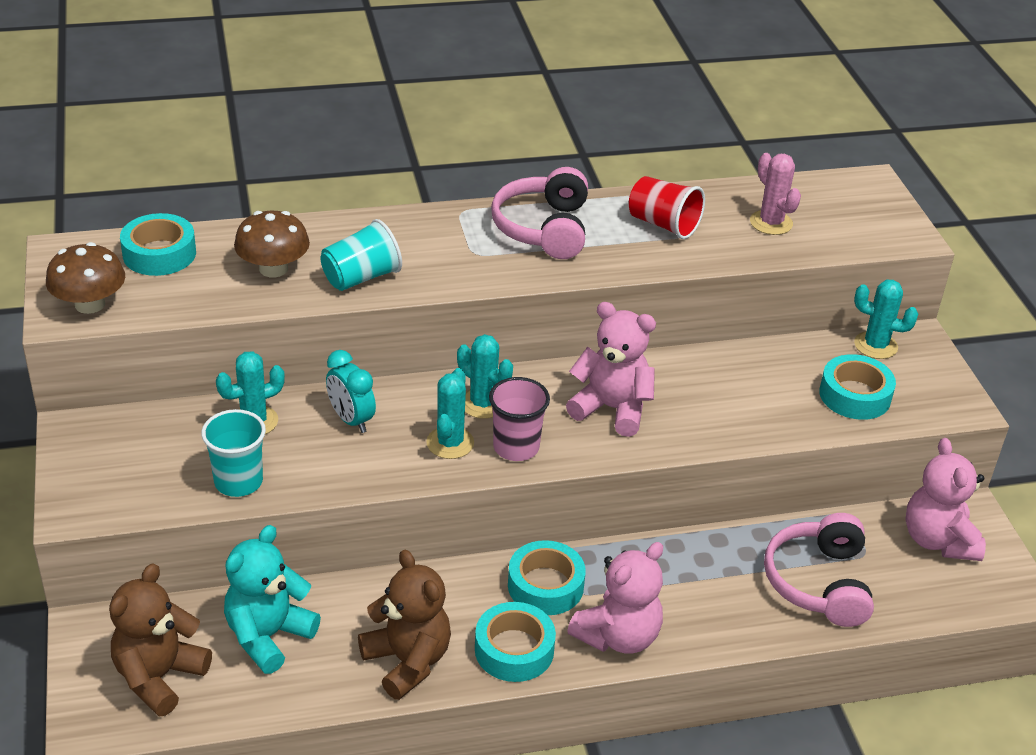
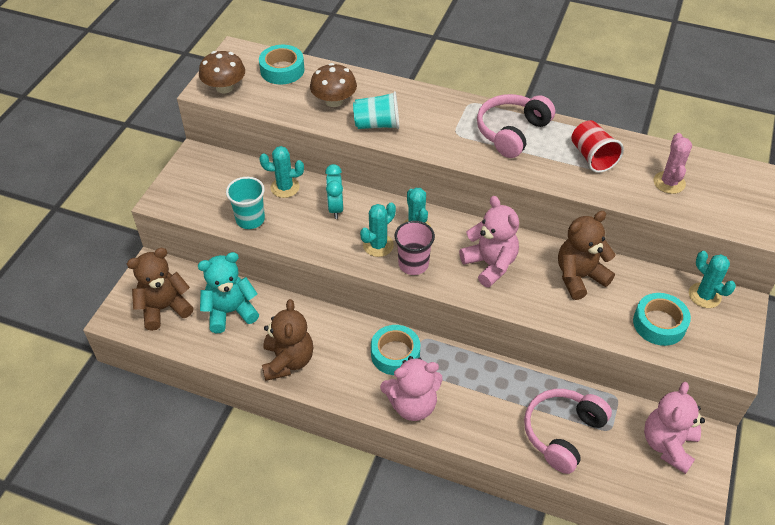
camera: 35 degrees right, 10 degrees up
turquoise tape [475,602,556,682] -> none
none -> brown teddy bear [558,211,616,300]

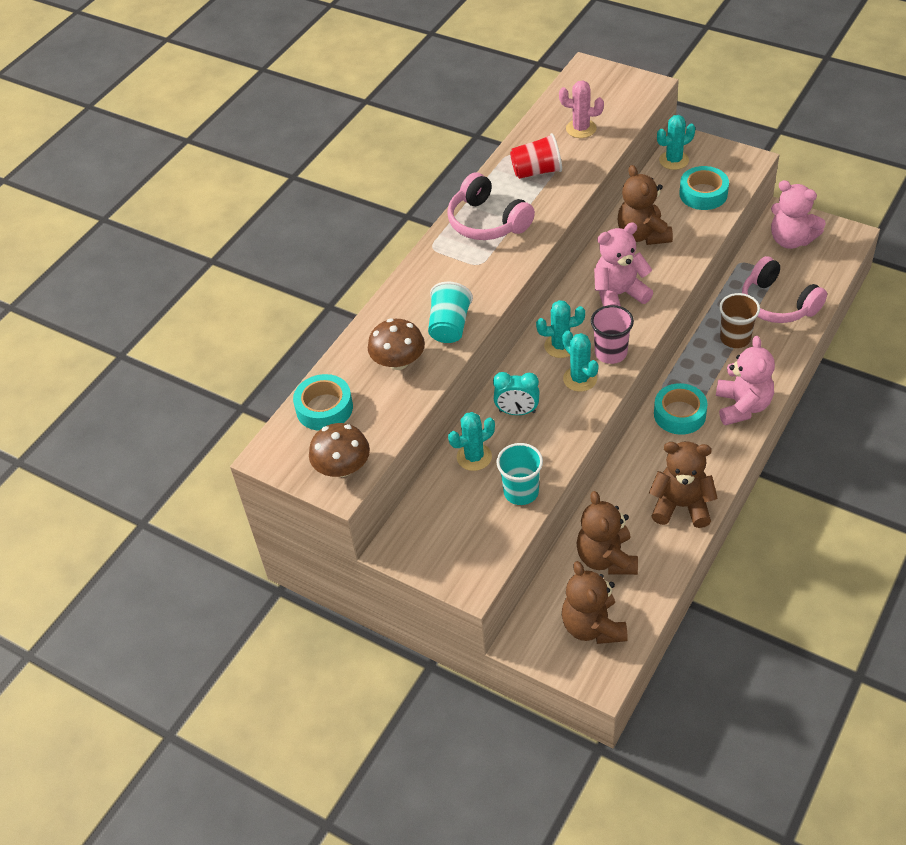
camera: 75 degrees left, 0 degrees up
turquoise teddy bear [198,252,259,333] -> brown teddy bear [576,491,638,575]
turquoise cactus [259,146,304,198] -> turquoise cactus turned 45 degrees clockwise [448,412,495,471]
none -> brown cup [719,293,760,348]

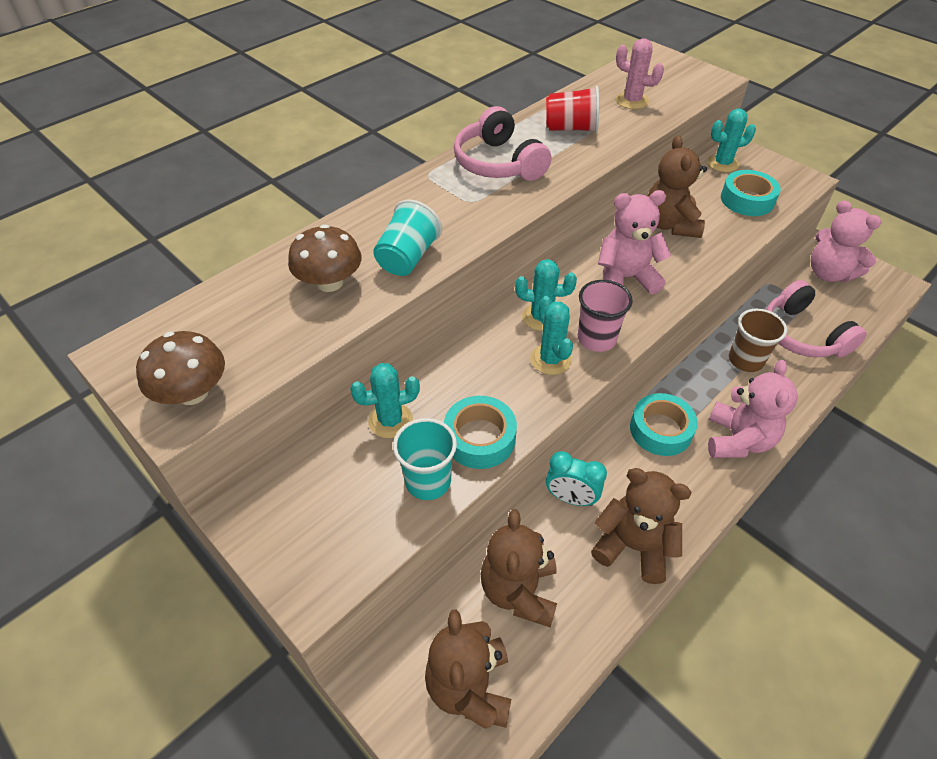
camera: 10 degrees right, 0 degrees up
turquoise tape [293,374,353,431] -> turquoise tape moved to [444,396,517,469]
turquoise clock [493,372,540,415] -> turquoise clock moved to [546,451,607,506]

